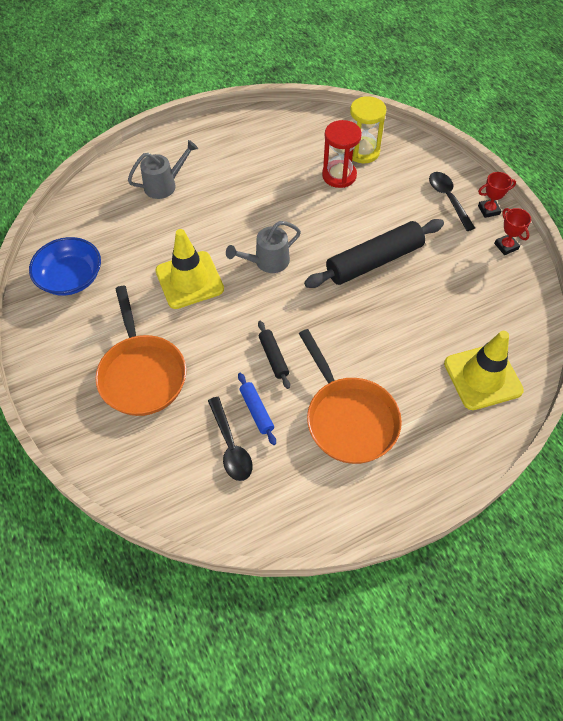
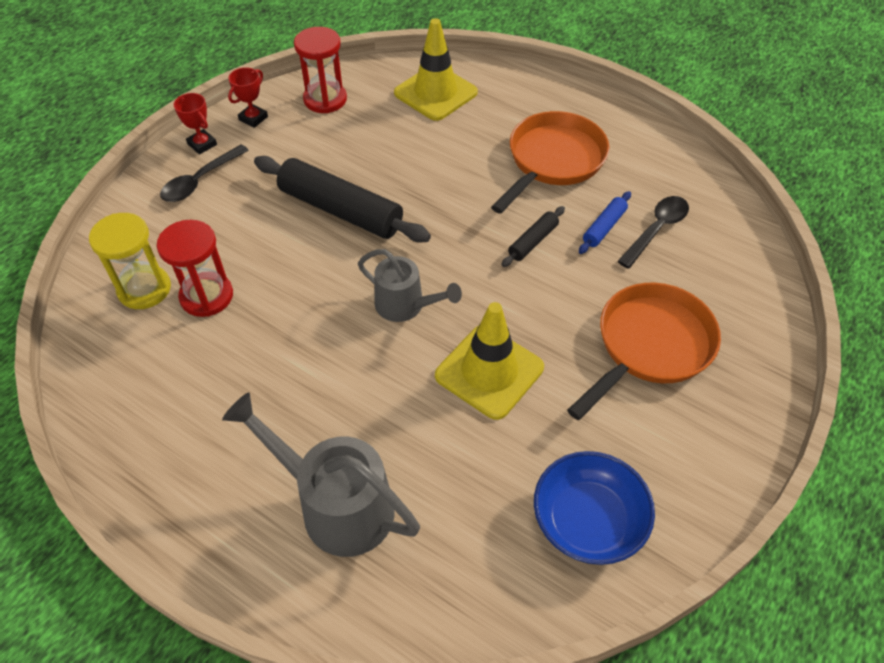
camera: 120 degrees left, 5 degrees down
grey watering can [128,140,198,199] -> grey watering can [222,392,420,557], size x1.57
none -> red hourglass [294,27,347,113]

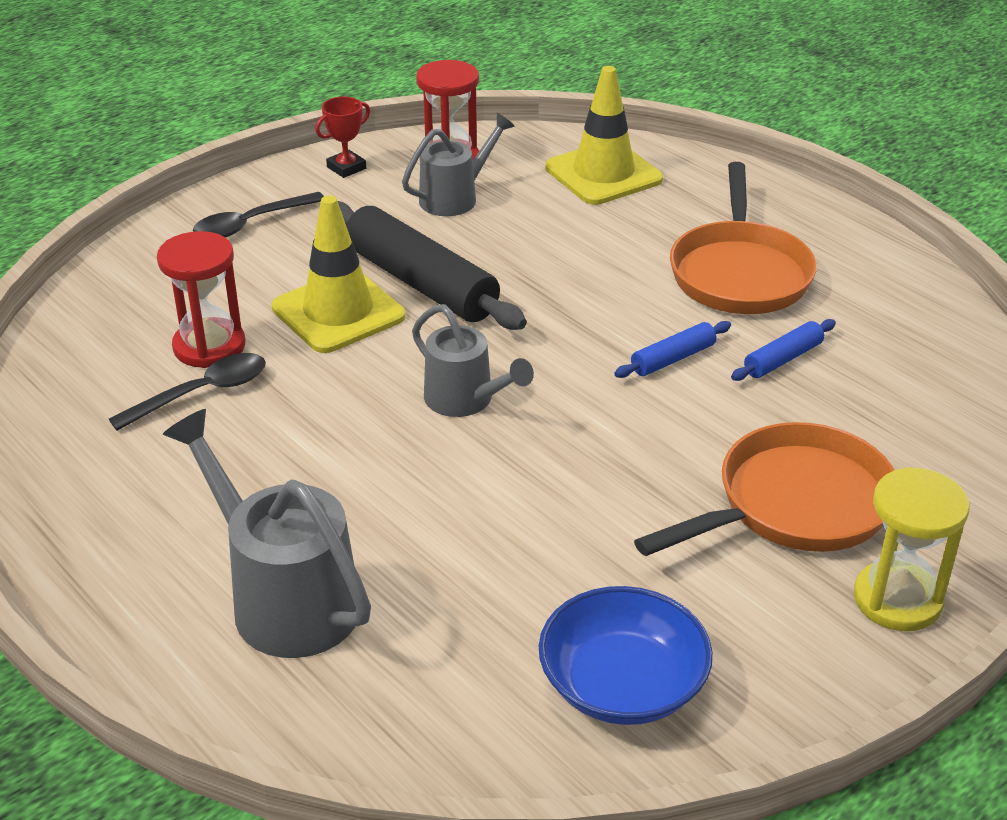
camera: 15 degrees right, 15 degrees down
yellow hourglass [89,213,171,309] -> yellow hourglass moved to [854,467,970,631]
red trophy [174,93,217,154] -> none
yellow traffic cone [435,302,544,420] -> yellow traffic cone moved to [272,195,405,353]
orange pan [491,111,609,214] -> orange pan turned 135 degrees clockwise [670,162,817,314]
black rolling pin [501,206,565,267] -> blue rolling pin [614,321,731,378]
black spoon [617,196,689,269] -> black spoon moved to [109,353,266,431]
none -> grey watering can [402,113,515,216]

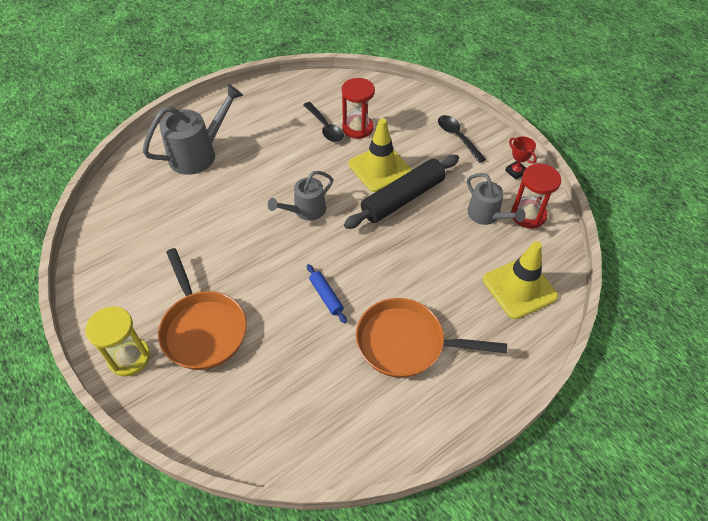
camera: 95 degrees right, 15 degrees up
blue bowl [539,586,713,725] -> none
blue rolling pin [731,319,836,381] -> none

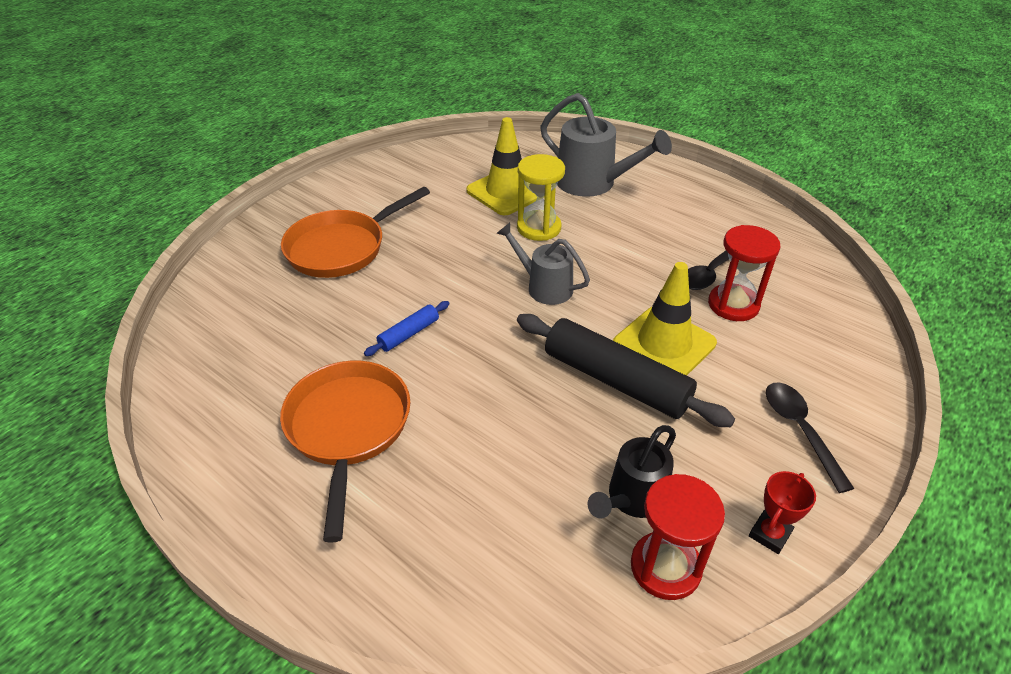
camera: 75 degrees right, 10 degrees down
yellow hourglass [85,306,150,376] -> yellow hourglass moved to [517,154,565,241]
black spoon [438,115,486,163] -> black spoon turned 60 degrees counterclockwise [766,383,854,493]
grey watering can [467,173,526,225] -> black watering can [587,425,676,518]
yellow traffic cone [483,241,558,319] -> yellow traffic cone moved to [466,117,544,215]

